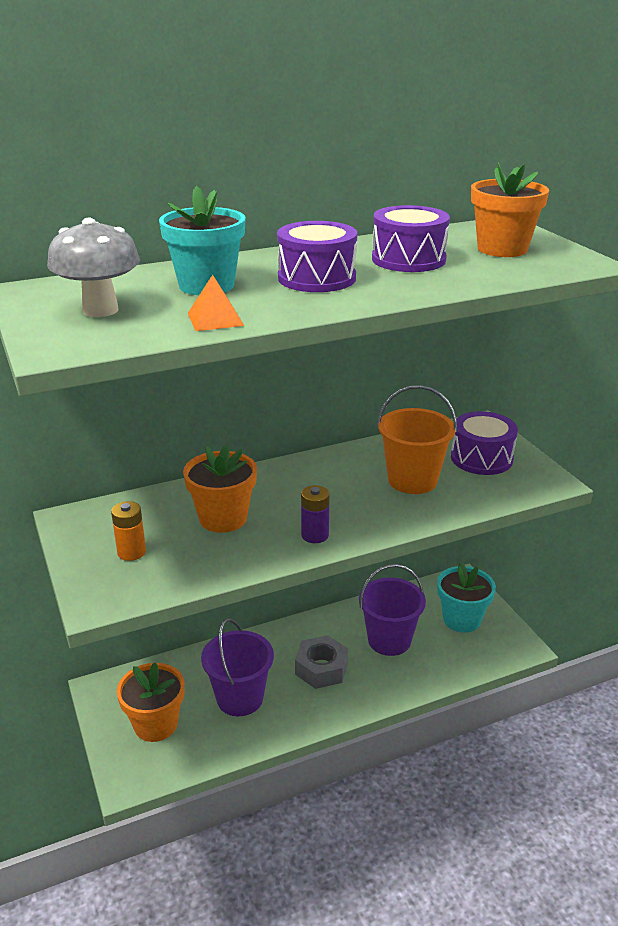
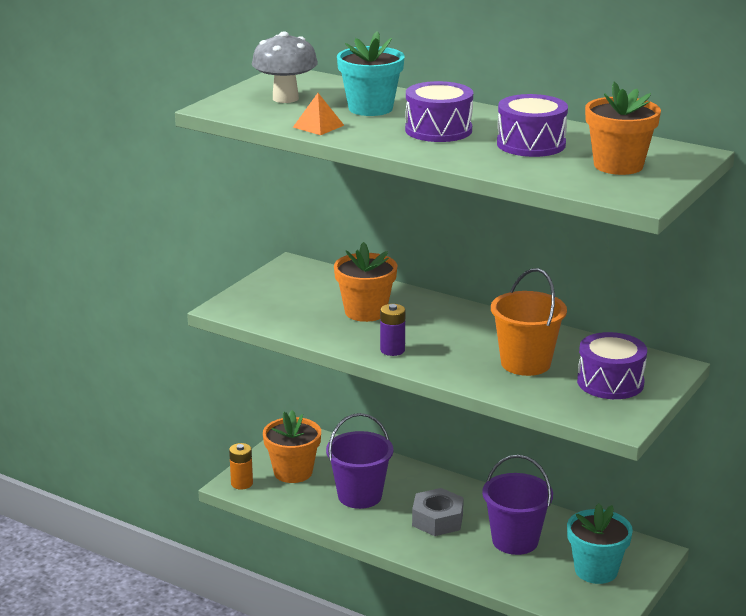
camera: 55 degrees right, 5 degrees down
orange battery [111,501,146,561] -> orange battery moved to [229,443,253,490]

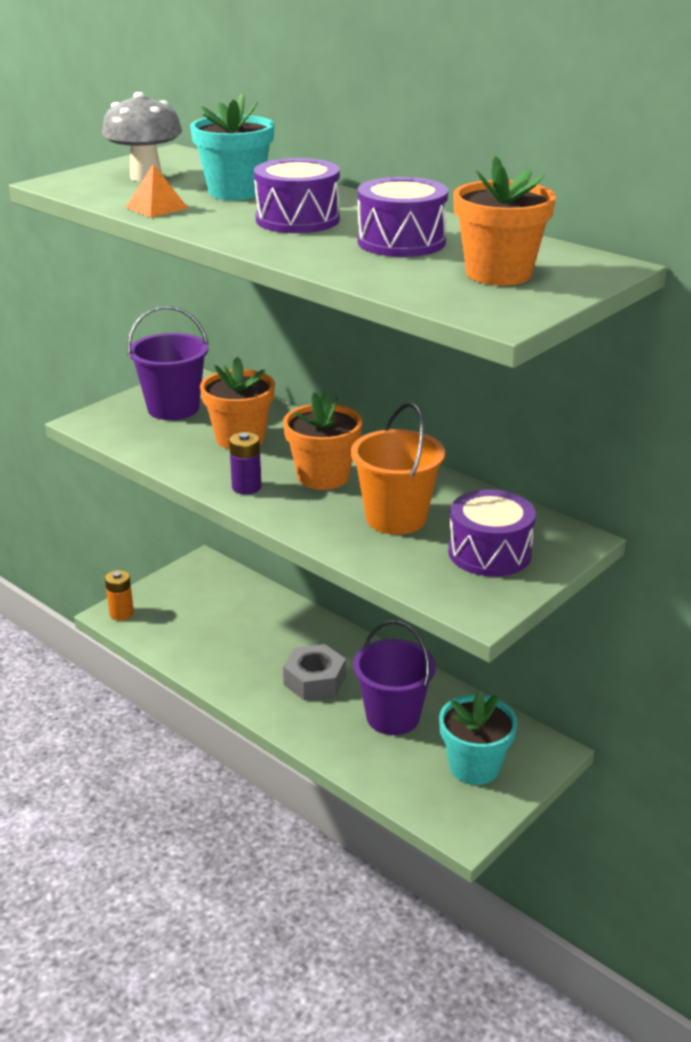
camera: 10 degrees right, 5 degrees up
orange flower pot [263,410,321,483] -> orange flower pot moved to [283,392,362,490]
purple bucket [326,413,393,509] -> purple bucket moved to [127,306,209,420]

